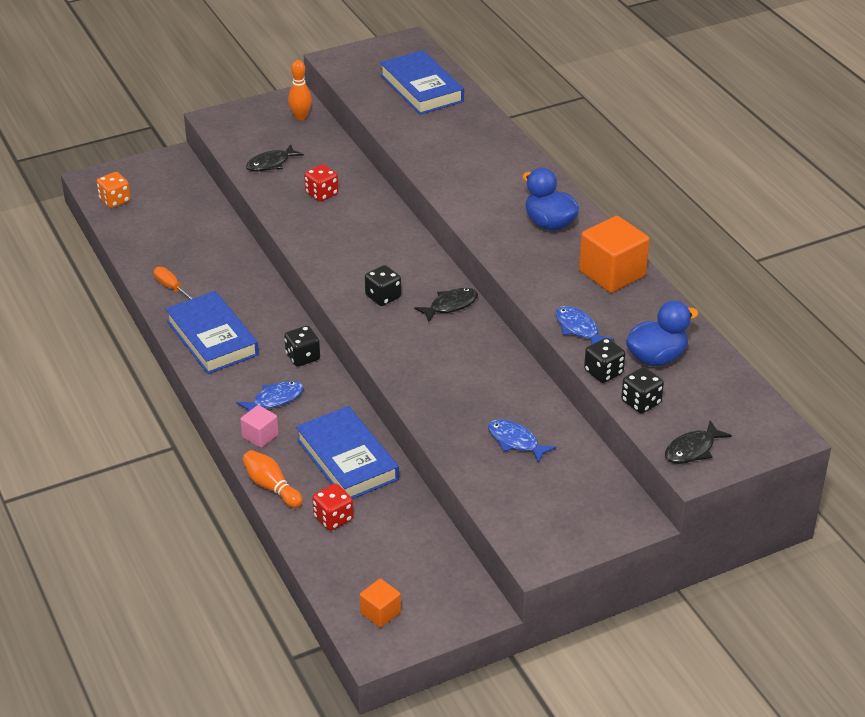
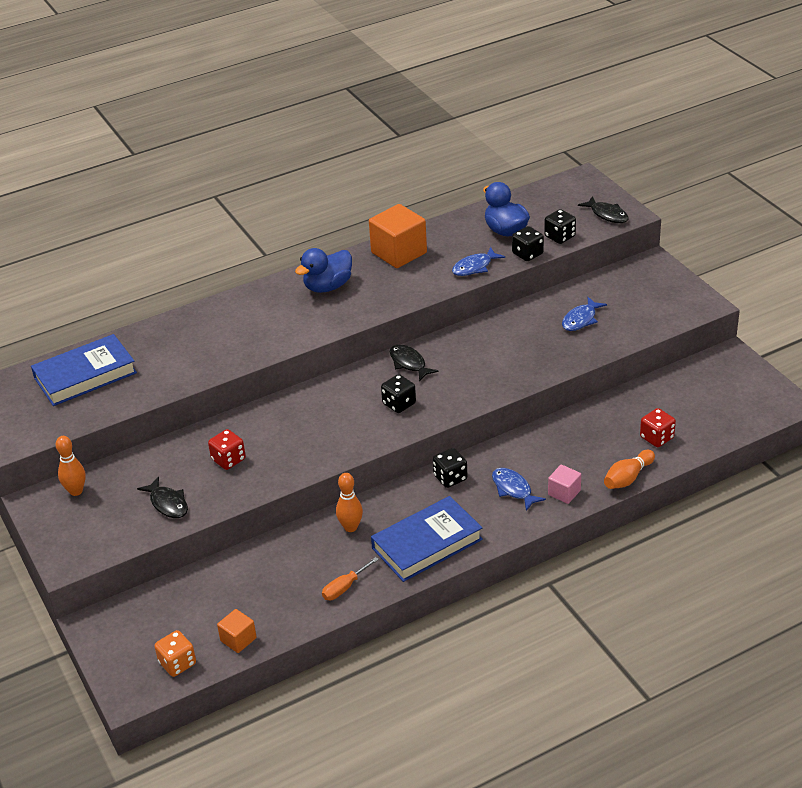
camera: 90 degrees left, 0 degrees up
blue book [296,406,399,499] -> none
orange cube [360,579,401,628] -> orange cube moved to [217,609,257,653]
none -> orange bowling pin [336,473,363,532]

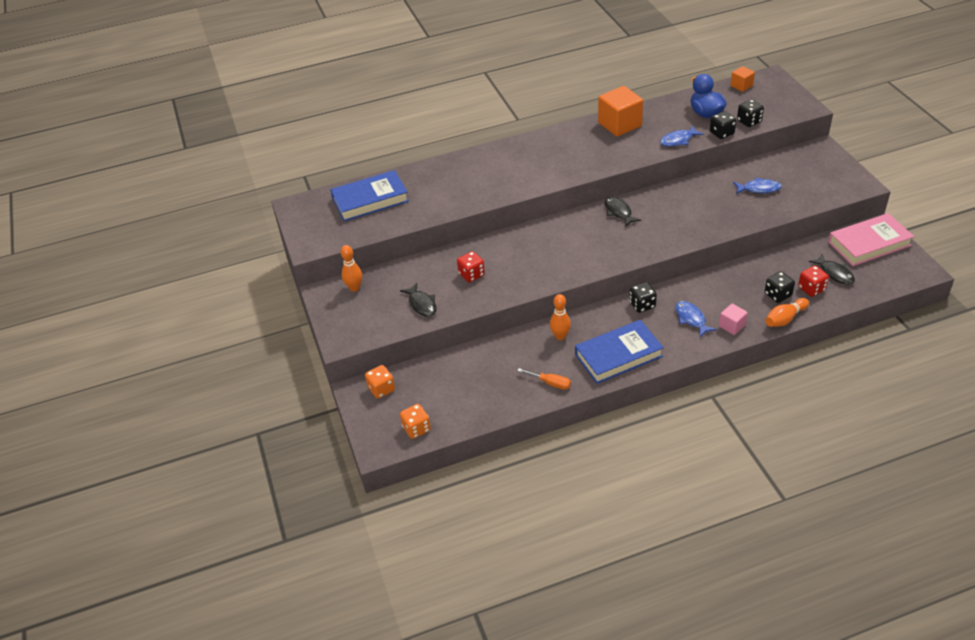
camera: 10 degrees right, 5 degrees up
orange cube [217,609,257,653] -> orange cube moved to [730,66,755,92]
blue duck [295,248,352,293] -> none
orange screwdriver [322,557,379,600] -> orange screwdriver turned 120 degrees counterclockwise [517,368,571,390]
black dice [381,374,416,413] -> black dice moved to [765,271,795,303]
blue fish [562,297,607,331] -> blue fish turned 135 degrees counterclockwise [733,178,782,194]
black fish [578,196,629,223] -> black fish moved to [809,253,855,285]
none -> orange dice [365,365,395,399]
none -> pink book [828,213,914,266]

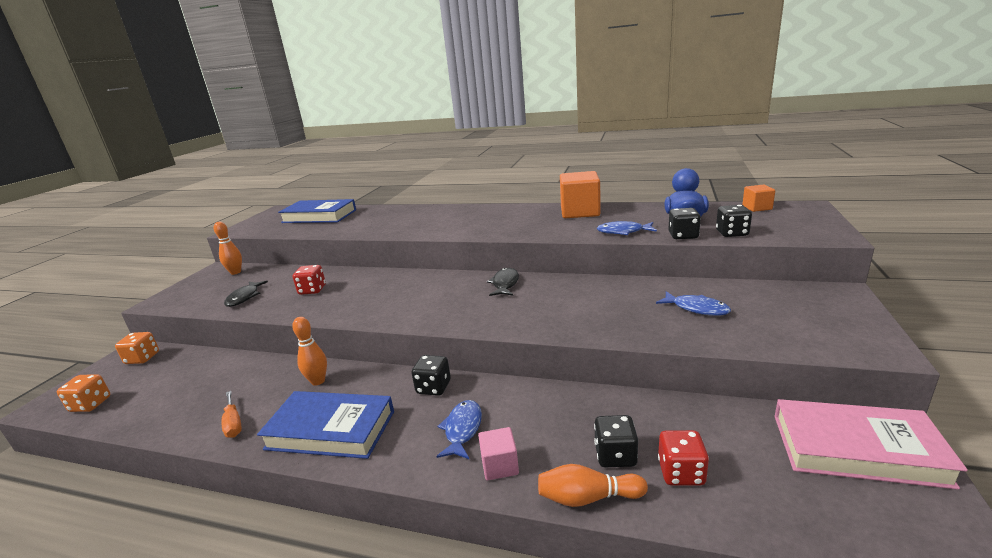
camera: 35 degrees right, 20 degrees down
black fish [809,253,855,285] -> none

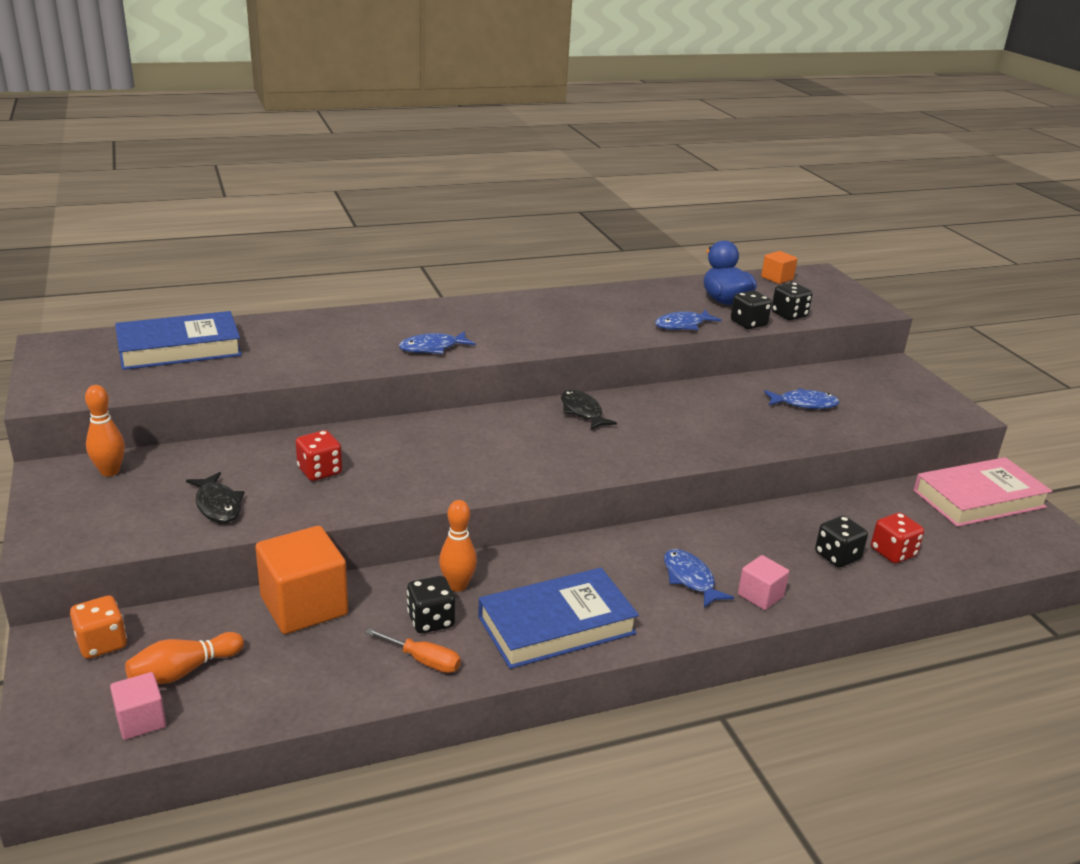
camera: 40 degrees left, 5 degrees up
orange dice [57,374,110,412] -> pink cube [110,672,166,740]
black dice [412,355,451,396] -> black dice moved to [407,576,455,633]
orange bowling pin [538,464,648,507] -> orange bowling pin moved to [125,632,244,684]
orange cube [560,171,601,218] -> orange cube moved to [255,526,348,634]
none -> blue fish [399,331,475,354]

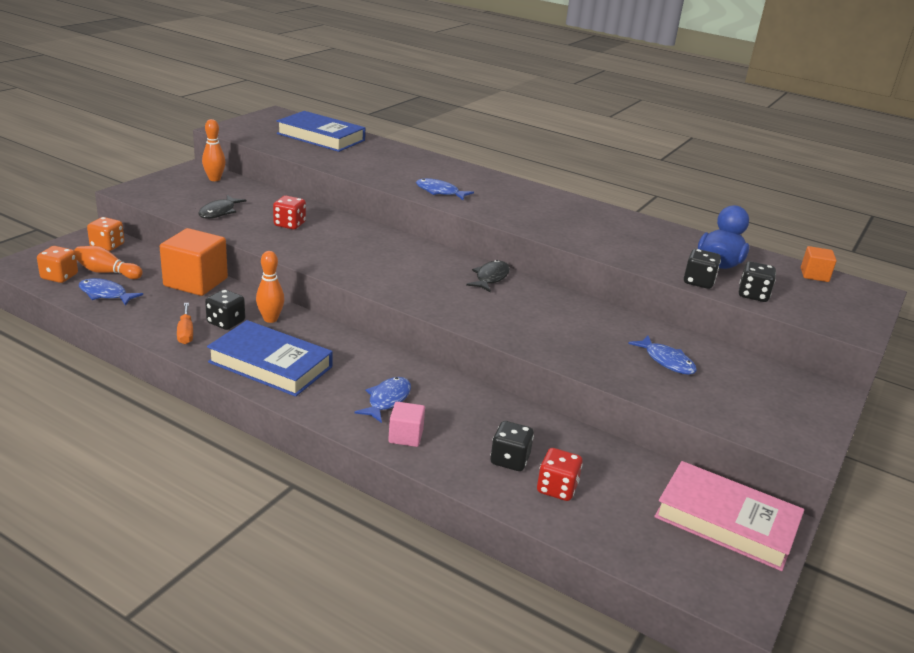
camera: 50 degrees right, 0 degrees up
pink cube [110,672,166,740] -> orange dice [37,246,78,283]
blue fish [655,309,721,330] -> blue fish moved to [79,278,143,306]

